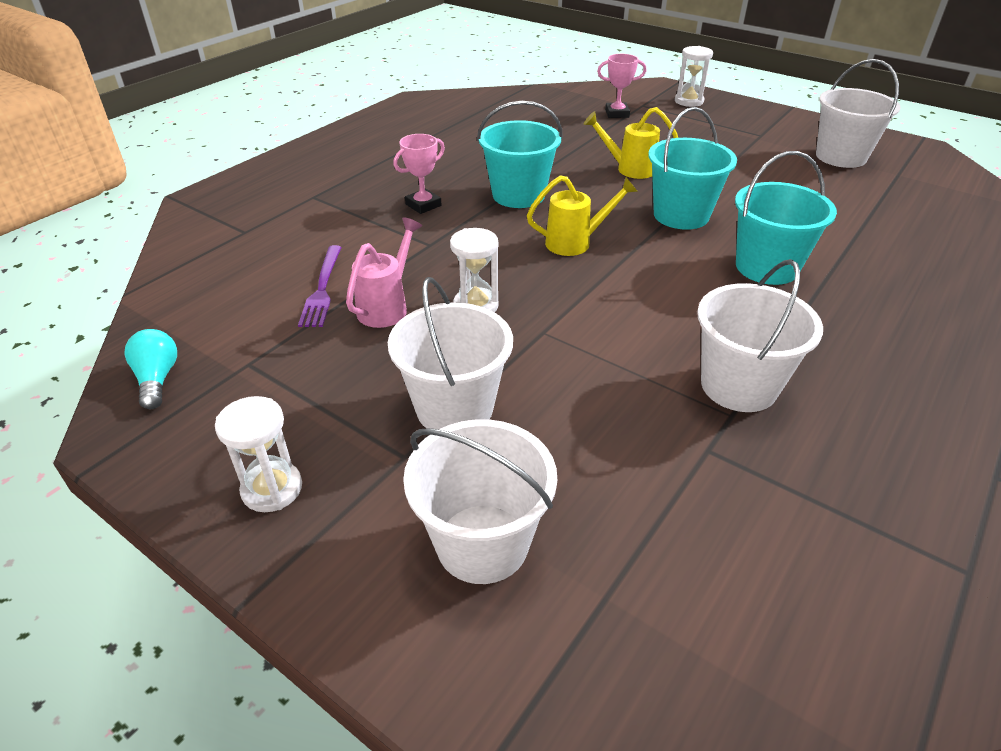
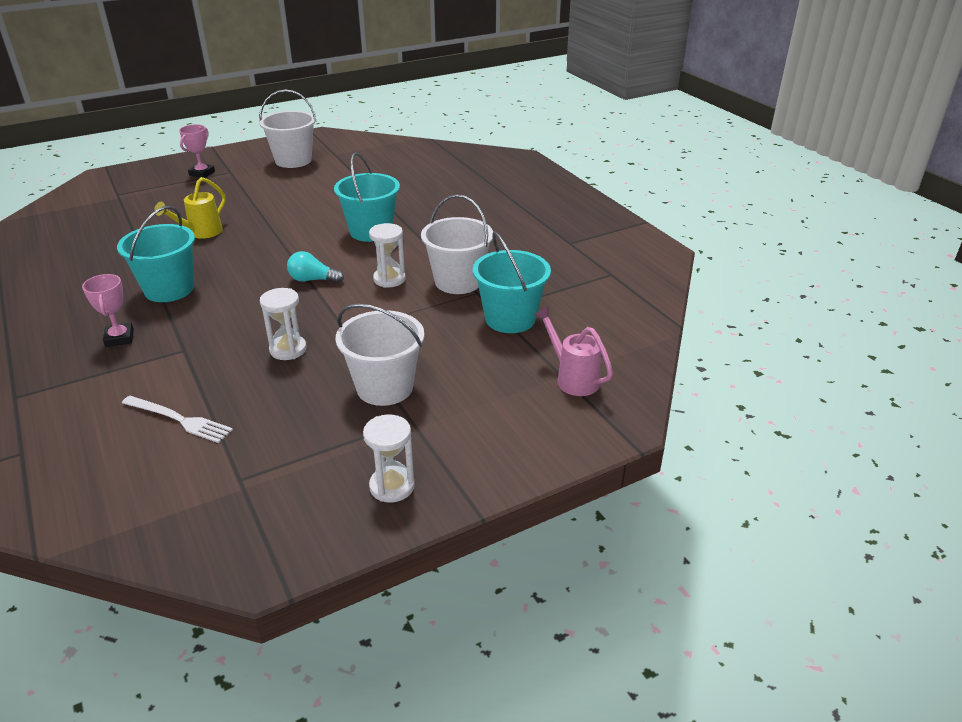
camera: 65 degrees left, 5 degrees down
turquoise light bulb [125,329,177,409] -> turquoise light bulb moved to [287,251,344,283]
purple fork [298,245,342,327] -> white fork [122,396,233,443]
pink watering can [346,217,422,328] -> pink watering can moved to [534,307,613,396]
white bucket [403,419,557,584] -> none
yellow watering can [527,175,638,256] -> none
pink trophy [597,54,646,118] -> pink trophy moved to [179,124,215,178]
turquoise bucket [648,107,737,230] -> turquoise bucket moved to [473,232,551,333]
white hourglass [675,46,713,107] -> white hourglass moved to [369,223,406,288]

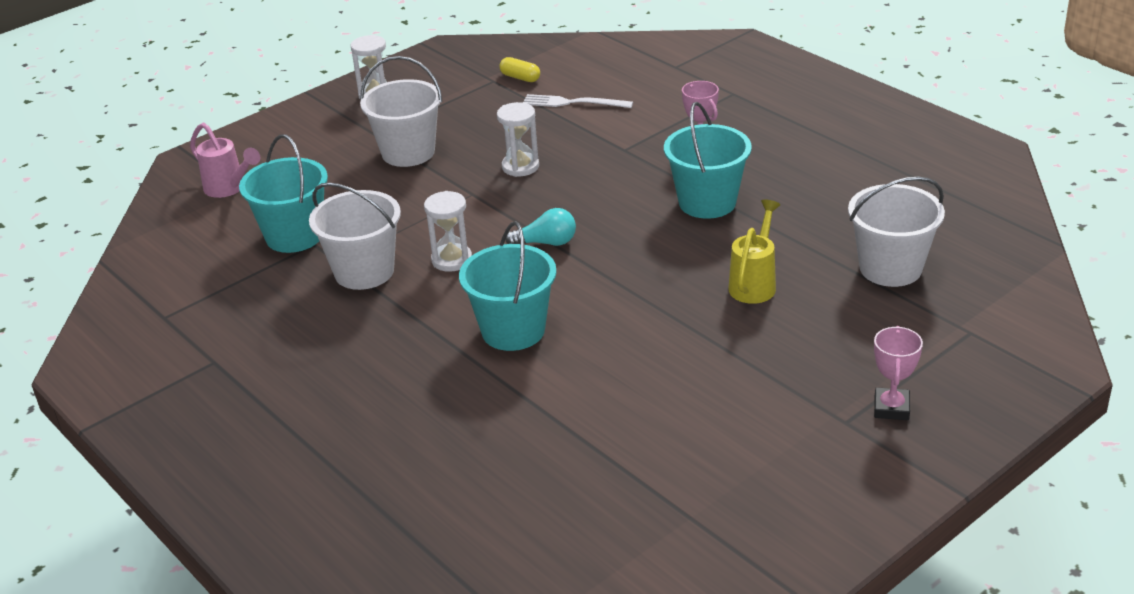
camera: 170 degrees right, 0 degrees up
white bucket [259,90,317,168] -> white bucket moved to [848,177,945,287]
none -> yellow capsule [499,57,540,82]

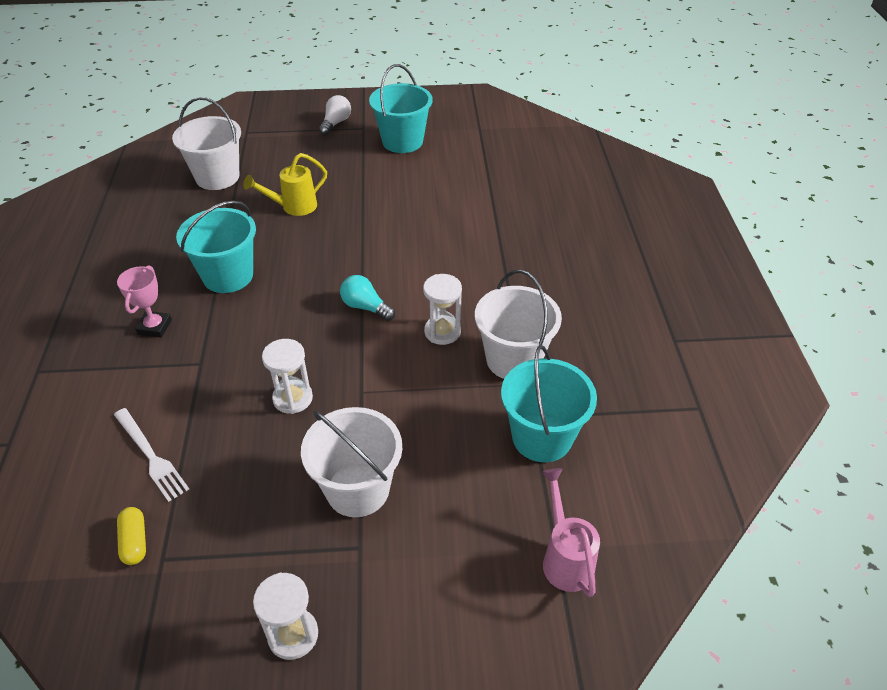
camera: 145 degrees left, 10 degrees up
turquoise bucket [459,221,557,351] -> turquoise bucket moved to [369,64,432,153]
pink trophy [874,326,923,420] -> white light bulb [319,95,351,135]

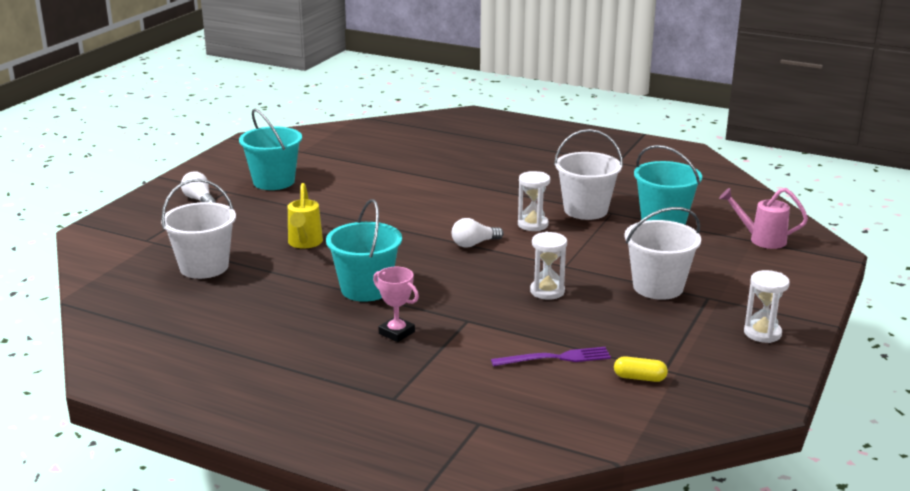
camera: 60 degrees left, 20 degrees down
white fork [114,408,189,502] -> purple fork [491,347,611,367]
turquoise light bulb [340,275,395,321] -> white light bulb [452,218,504,248]

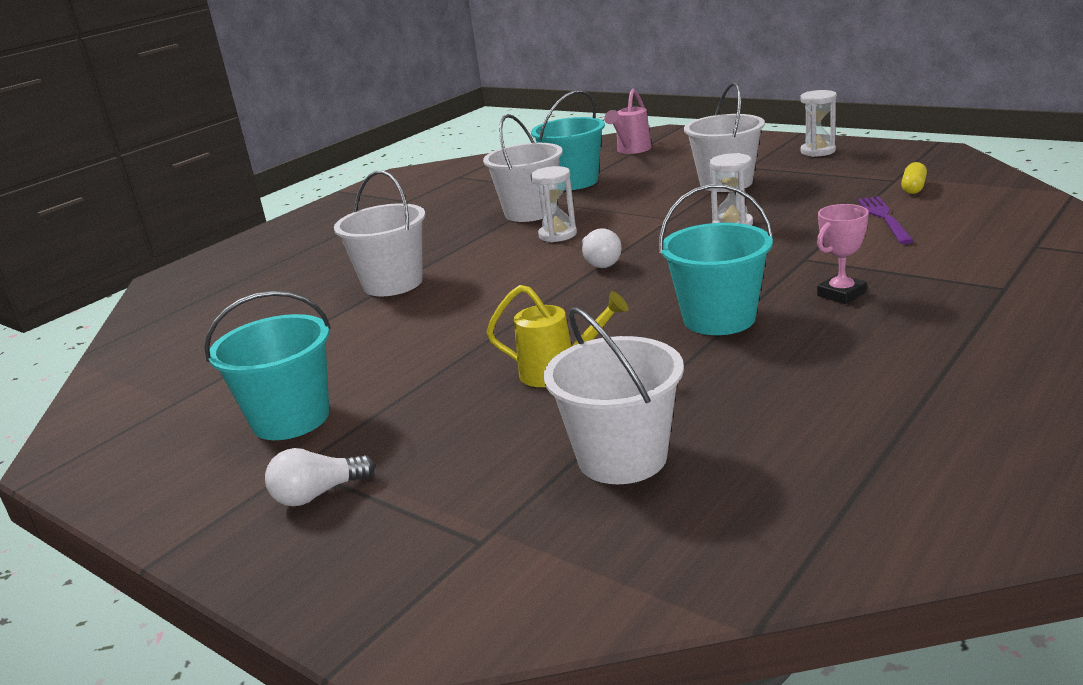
camera: 75 degrees left, 0 degrees up
none -> white bucket [334,171,425,296]

